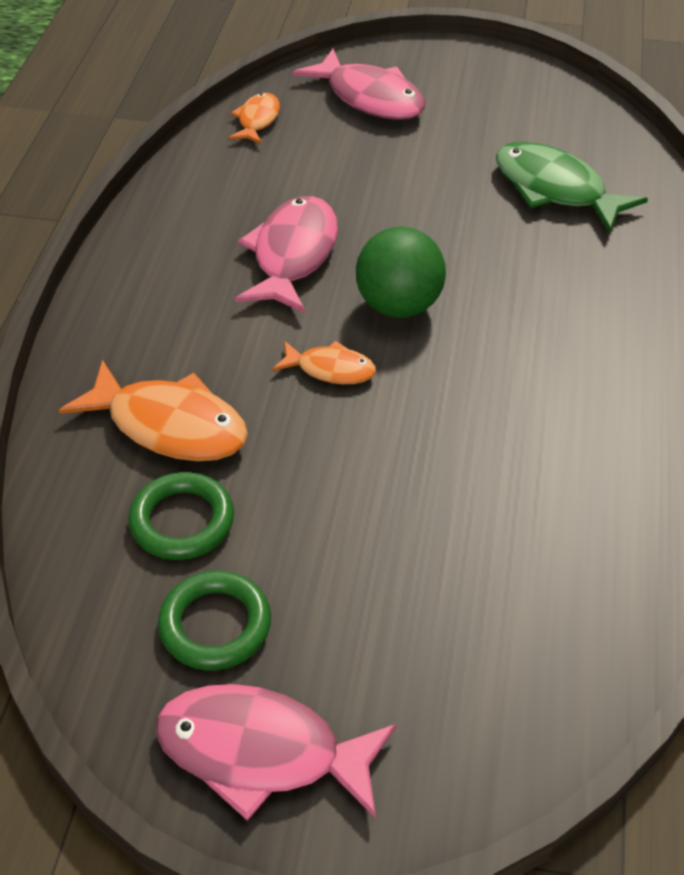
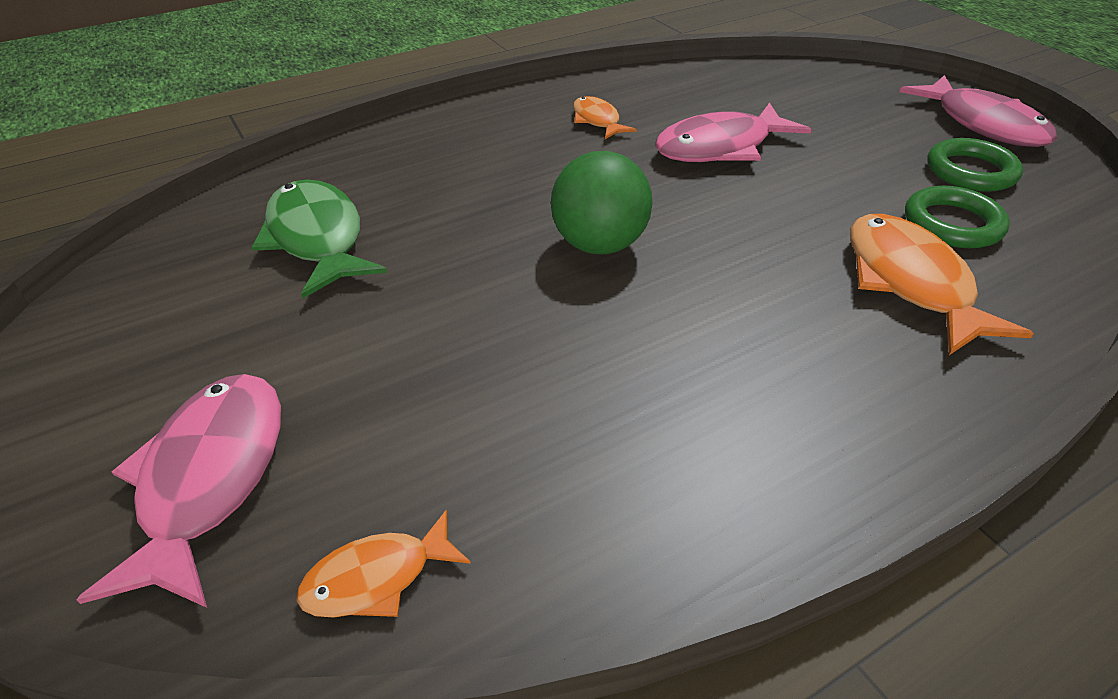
camera: 130 degrees left, 5 degrees down
pink fish [235,196,338,313] -> pink fish moved to [655,102,812,162]
orange fish [272,341,376,384] -> orange fish moved to [573,96,637,139]
green fish [496,142,648,234] -> green fish turned 150 degrees clockwise [251,179,387,298]

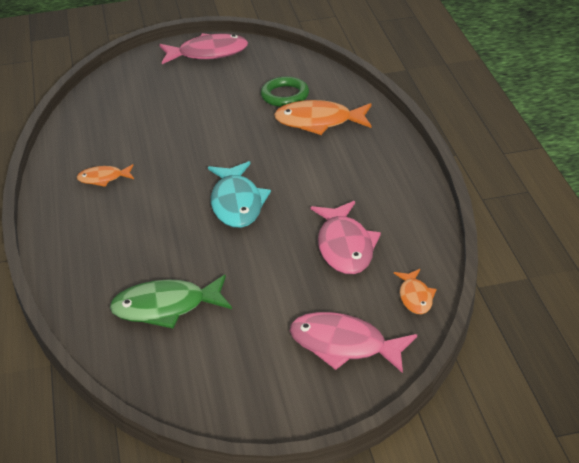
camera: 70 degrees left, 5 degrees down
green ball [551,151,652,254] -> turquoise fish [208,161,271,228]
pink fish [655,102,812,162] -> pink fish moved to [311,201,381,274]
green ring [927,138,1023,192] -> none

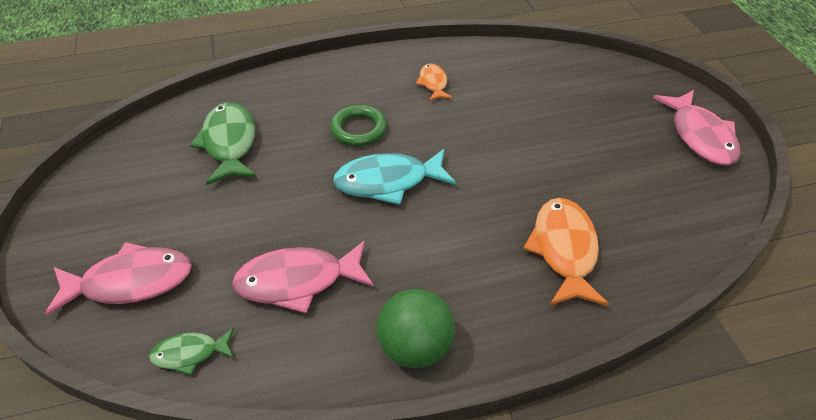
camera: 85 degrees right, 10 degrees up
green ring [261,76,309,107] -> green ring moved to [330,105,387,146]
pink fish [290,312,417,373] -> pink fish turned 60 degrees clockwise [44,242,192,316]
orange fish [394,269,437,314] -> green fish [149,328,234,375]
none -> green ball [377,289,455,368]

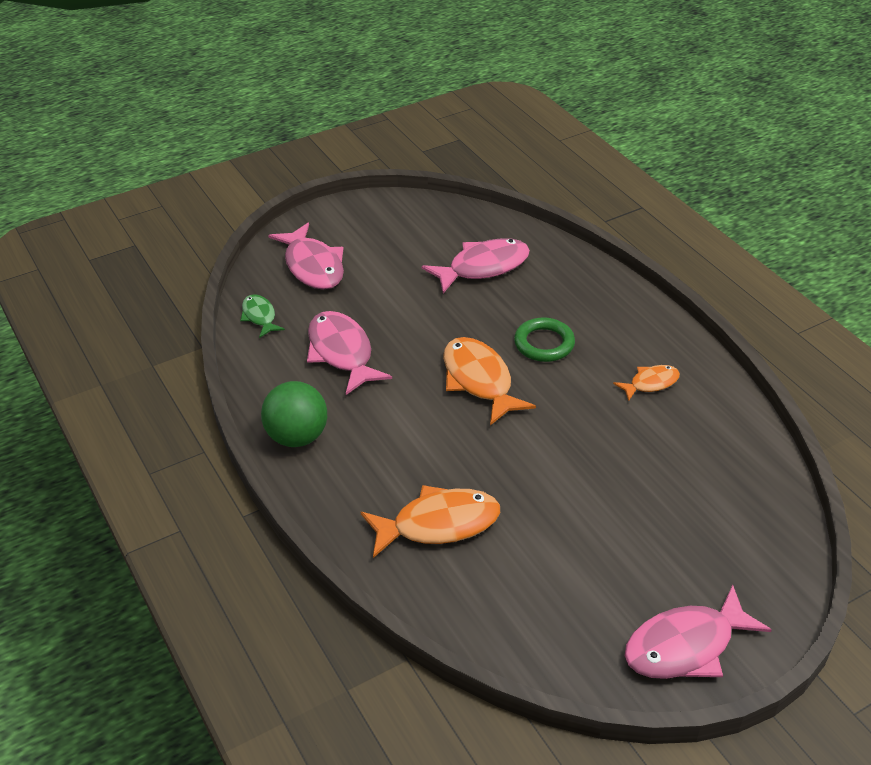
camera: 75 degrees right, 5 degrees down
green fish [190,102,257,185] -> pink fish [421,238,530,294]
turquoise fish [333,149,456,205] -> orange fish [443,337,536,425]

